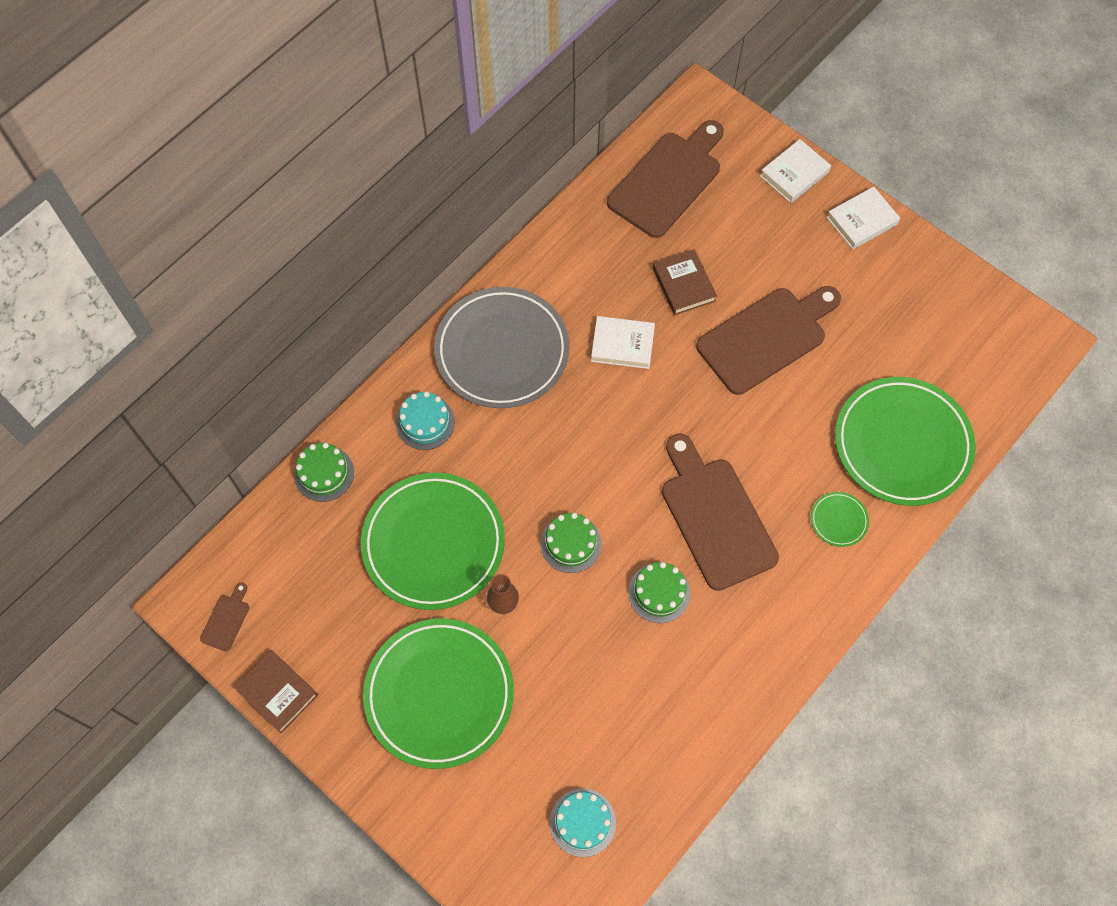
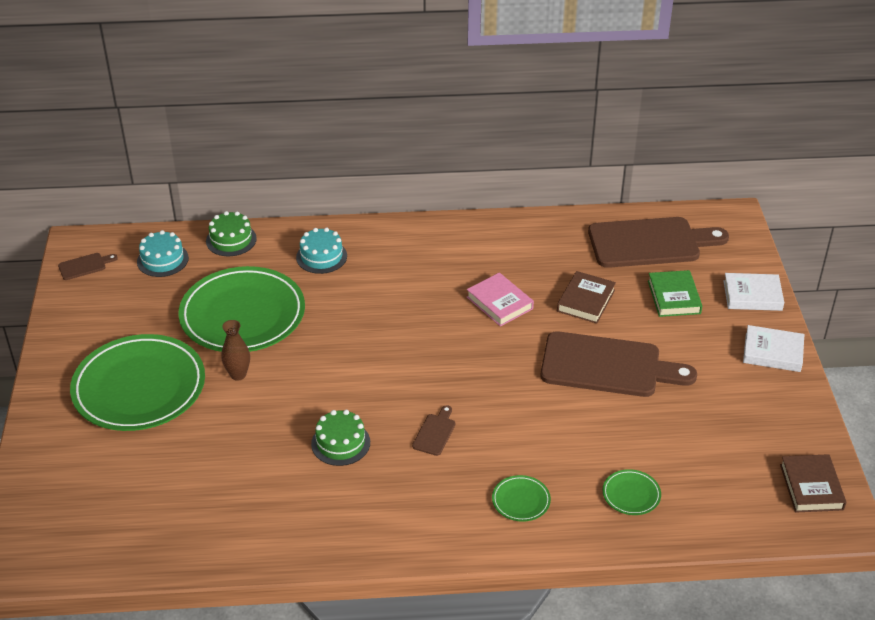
camera: 45 degrees right, 25 degrees down
brown book [233,650,318,733] -> brown book moved to [780,454,846,513]
grey plate [434,287,569,408] -> none
green cake [541,513,601,573] -> none
turquoise cake [550,788,616,857] -> turquoise cake moved to [137,230,189,277]
white book [591,316,655,369] -> pink book [467,272,534,327]
brown cutting board [662,433,779,591] -> brown cutting board [412,405,455,456], size x0.41
green plate [835,377,976,506] -> green plate [602,469,661,515], size x0.41
none -> green book [648,270,702,317]

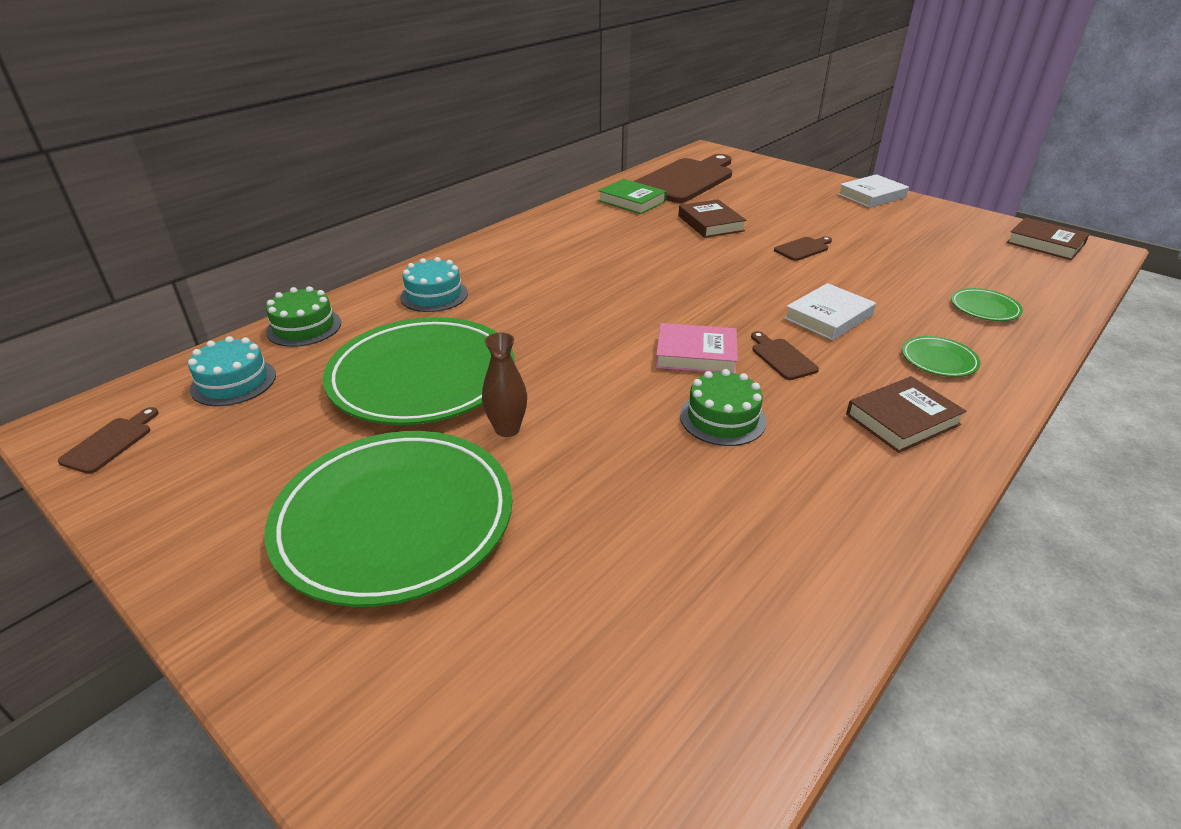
camera: 45 degrees left, 5 degrees down
pink book [467,272,534,327] -> pink book moved to [656,323,738,374]
brown cutting board [541,331,697,397] -> brown cutting board [774,236,832,261], size x0.41
green book [648,270,702,317] -> green book moved to [598,179,667,214]
white book [724,273,785,311] -> white book moved to [784,283,876,340]
none -> brown book [846,376,967,453]

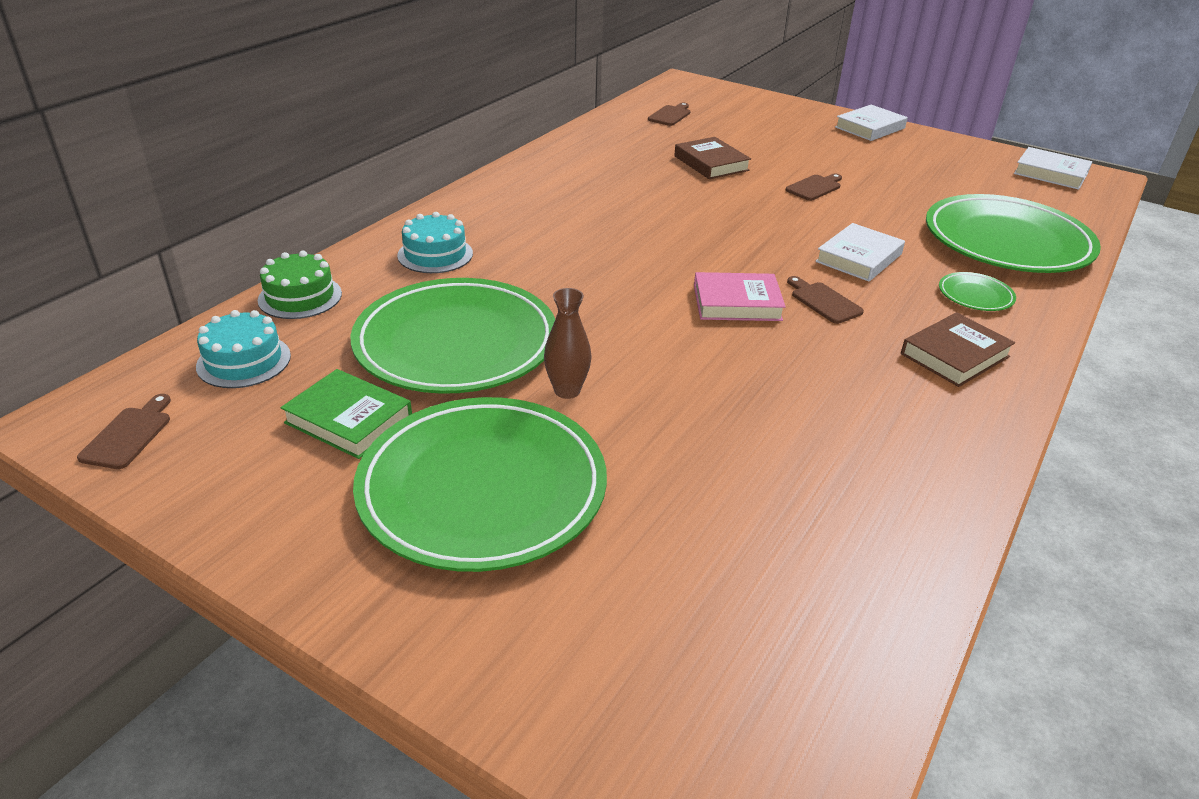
camera: 10 degrees left, 0 degrees up
green book [598,179,667,214] -> green book moved to [281,369,412,459]
brown cutting board [633,154,732,203] -> brown cutting board [648,103,690,126], size x0.41
green cake [680,369,766,446] -> none
green plate [951,288,1023,321] -> green plate [926,194,1101,273], size x2.46
brown book [1007,217,1090,260] -> white book [1014,147,1092,190]

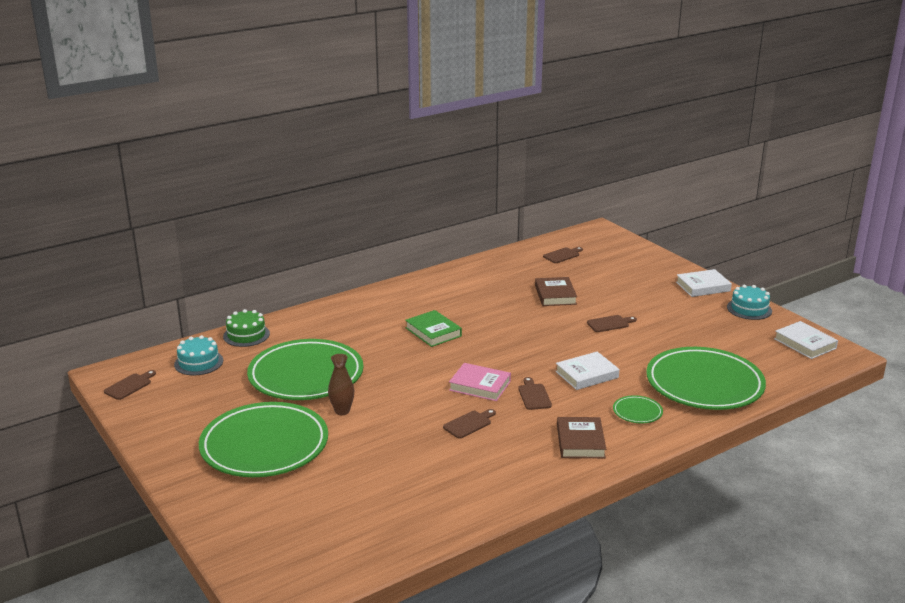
camera: 25 degrees right, 10 degrees down
green book [281,369,412,459] -> green book moved to [405,310,462,347]
turquoise cake [397,212,473,273] -> turquoise cake moved to [727,285,772,320]
brown book [901,312,1015,387] -> brown book turned 75 degrees counterclockwise [557,417,606,458]
none -> brown cutting board [443,409,496,439]

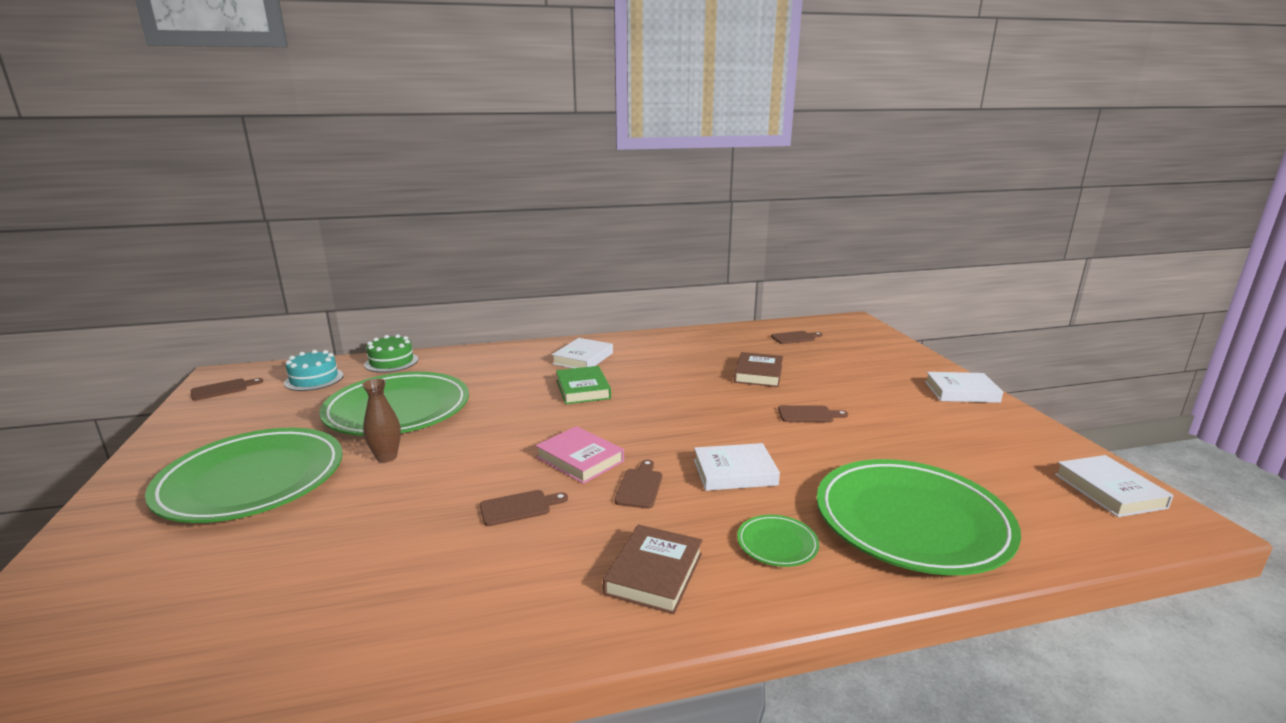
camera: 20 degrees right, 5 degrees down
turquoise cake [727,285,772,320] -> none
none -> white book [552,338,613,368]

